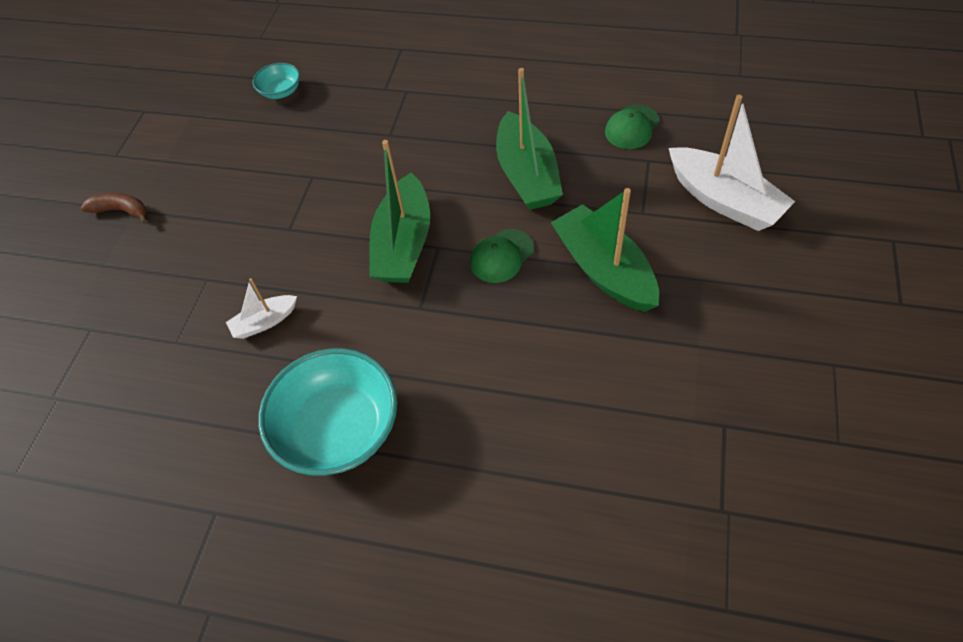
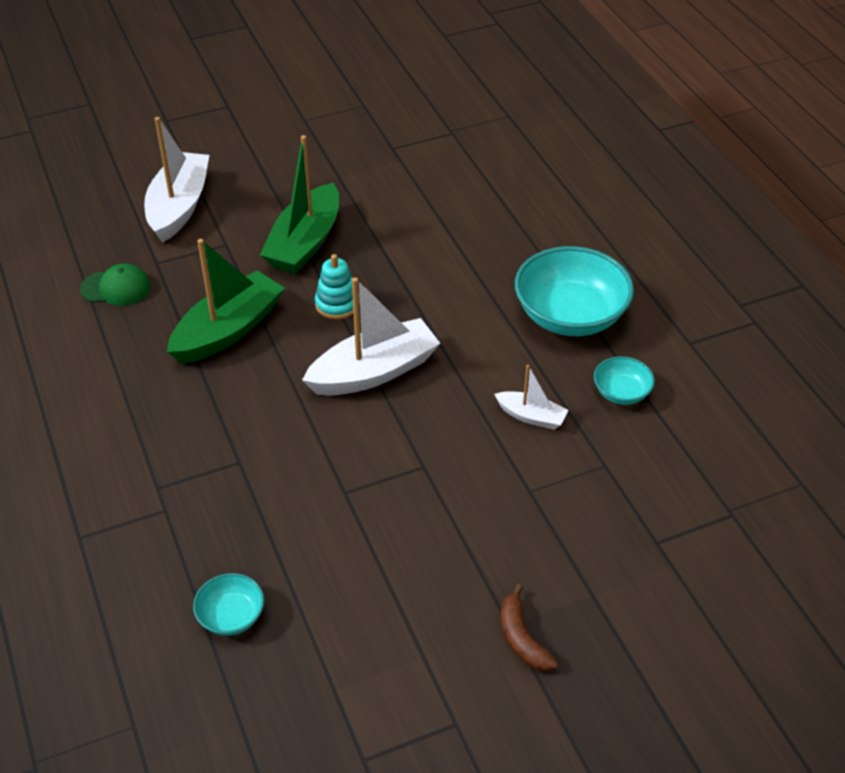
camera: 130 degrees left, 10 degrees down
green boat [369,140,430,283] -> white boat [302,277,440,396]
green cap [470,229,534,283] -> turquoise stacking toy [315,254,360,320]
none -> turquoise bowl [594,356,655,405]

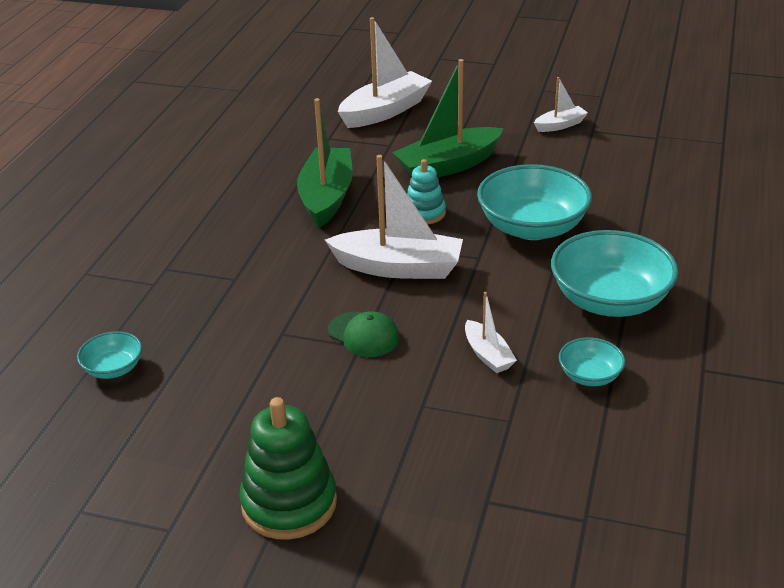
camera: 40 degrees right, 10 degrees down
green cap [80,263,150,306] -> green cap moved to [328,311,399,357]
green boat [167,239,284,364] -> green boat turned 75 degrees counterclockwise [297,98,353,228]
brown banana [500,584,558,672] -> green stacking toy [239,397,337,540]
none -> turquoise bowl [477,164,592,240]
none -> white boat [534,77,588,132]

